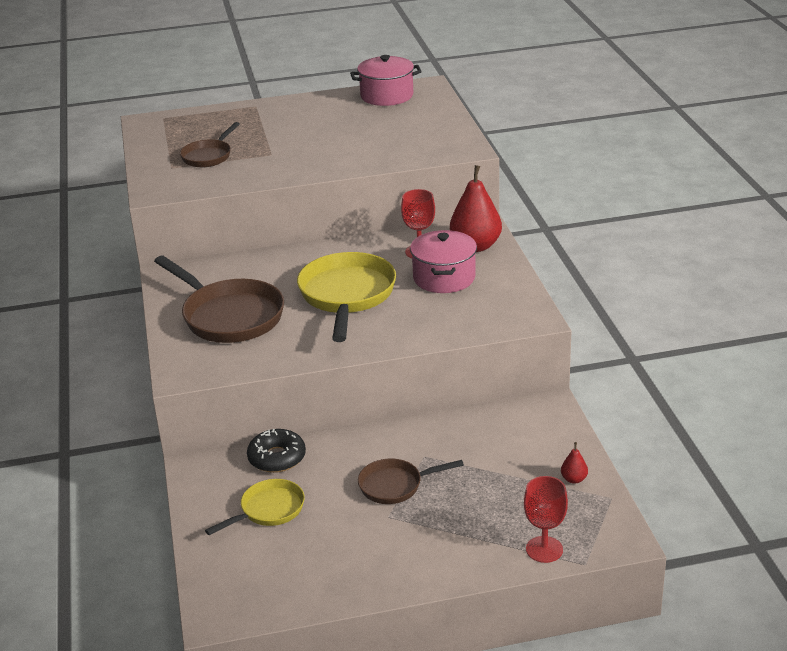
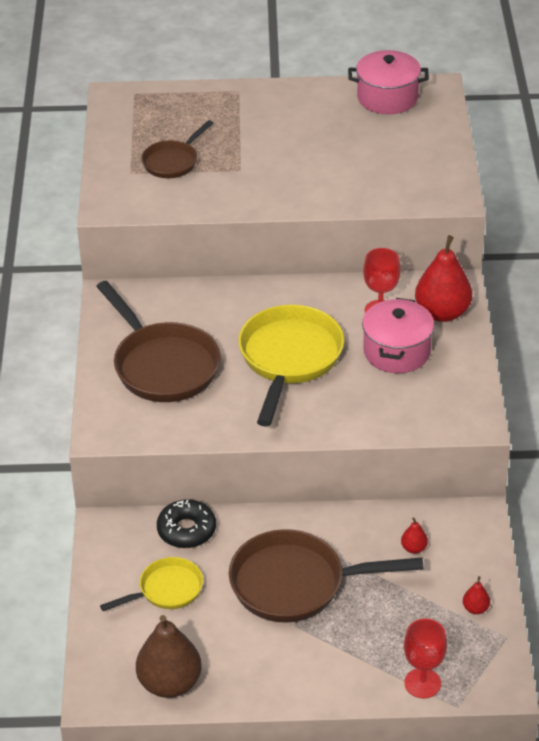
camera: 10 degrees right, 10 degrees up
brown pan [358,459,464,504] -> brown pan [229,529,424,622], size x1.78
none -> brown pear [136,615,202,698]
none -> red pear [401,517,428,554]

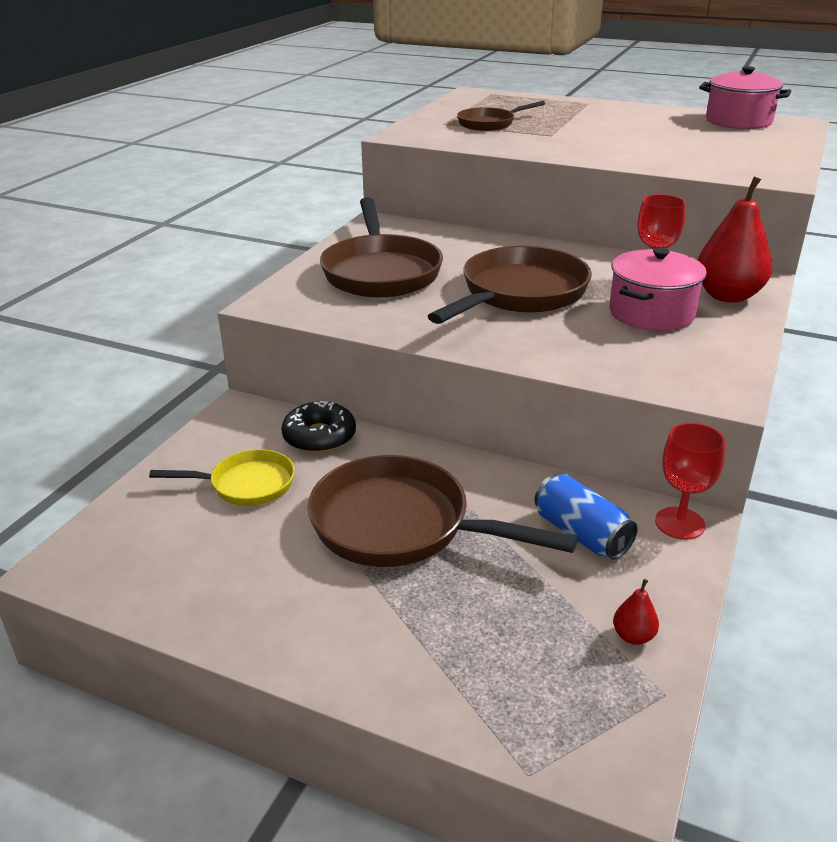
camera: 25 degrees right, 10 degrees down
brown pear [136,615,202,698] -> none
yellow pan [238,305,344,427] -> brown pan [428,246,592,324]
red pear [401,517,428,554] -> blue can [534,474,638,560]
red goblet [404,618,447,698] -> red goblet moved to [655,423,725,540]

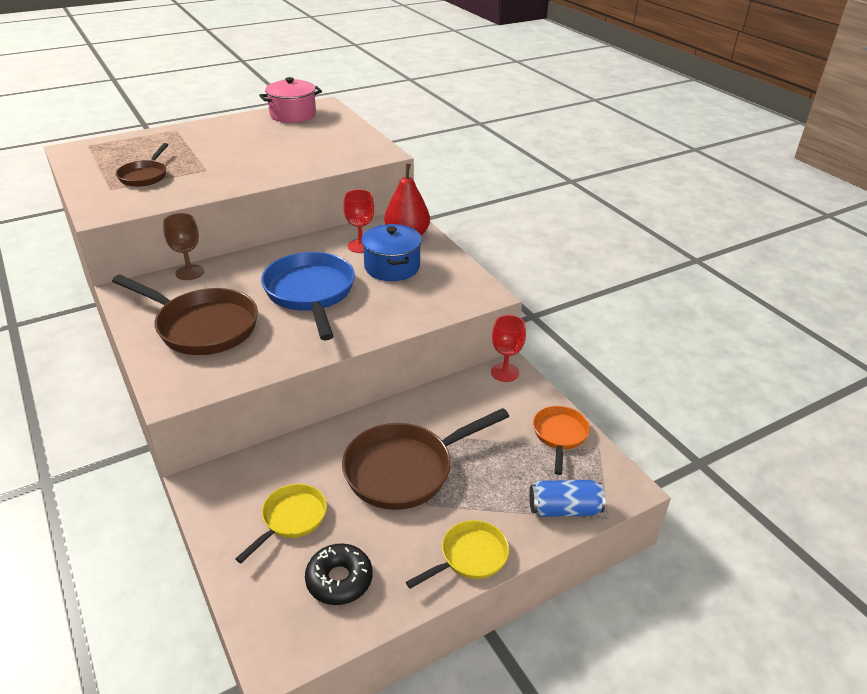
camera: 55 degrees left, 5 degrees up
black donut [281,401,356,453] -> black donut moved to [305,543,373,605]
brown pan [428,246,592,324] -> blue pan [261,252,355,340]
blue can [534,474,638,560] -> blue can moved to [529,480,605,517]
pink pot [609,248,707,331] -> blue pot [361,224,422,281]
red pear [613,579,659,645] -> orange pan [533,406,590,475]
none -> brown goblet [163,213,204,280]
none -> yellow pan [406,520,509,589]

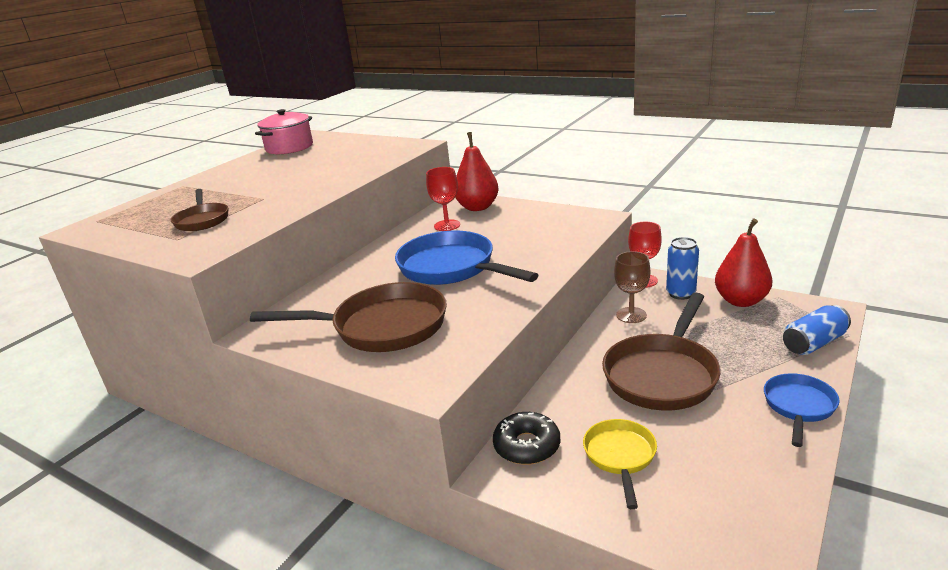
camera: 25 degrees left, 10 degrees down
brown goblet [163,213,204,280] -> brown goblet moved to [614,251,650,323]
black donut [305,543,373,605] -> black donut moved to [493,412,560,465]
blue pot [361,224,422,281] -> none
yellow pan [406,520,509,589] -> blue pan [764,373,839,447]
orange pan [533,406,590,475] -> red pear [715,218,772,307]
none -> blue can [666,237,699,300]

